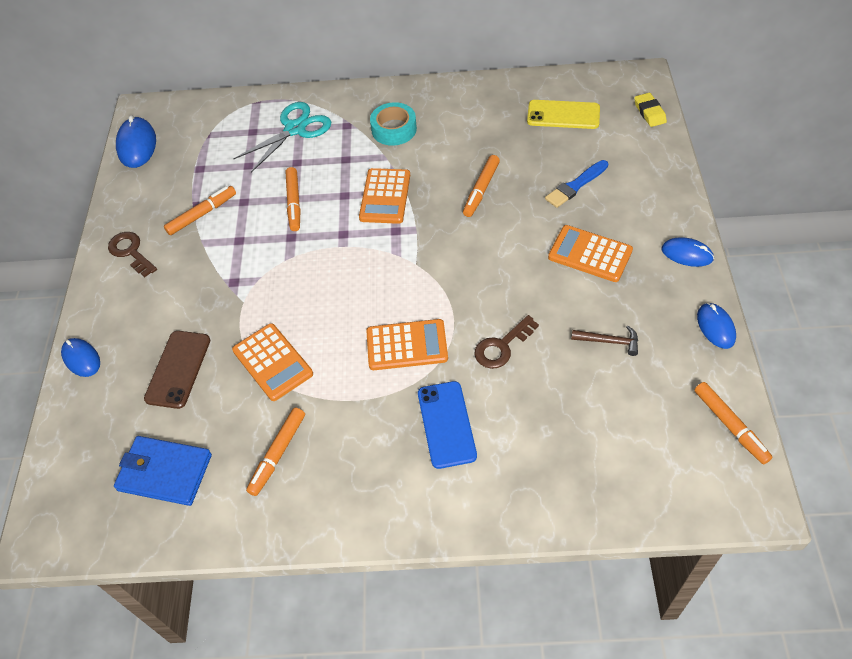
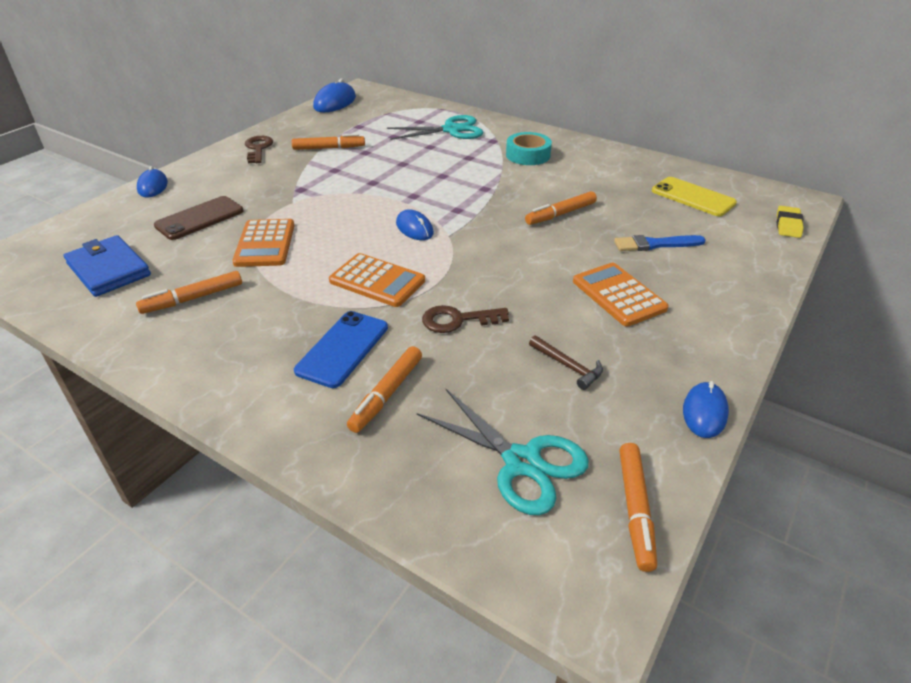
camera: 30 degrees right, 15 degrees down
orange marker [286,167,300,231] -> orange marker moved to [347,346,422,433]
orange calculator [359,168,410,224] -> none
blue mouse [662,237,714,267] -> blue mouse moved to [396,209,434,240]
none -> turquoise scissors [417,389,589,515]

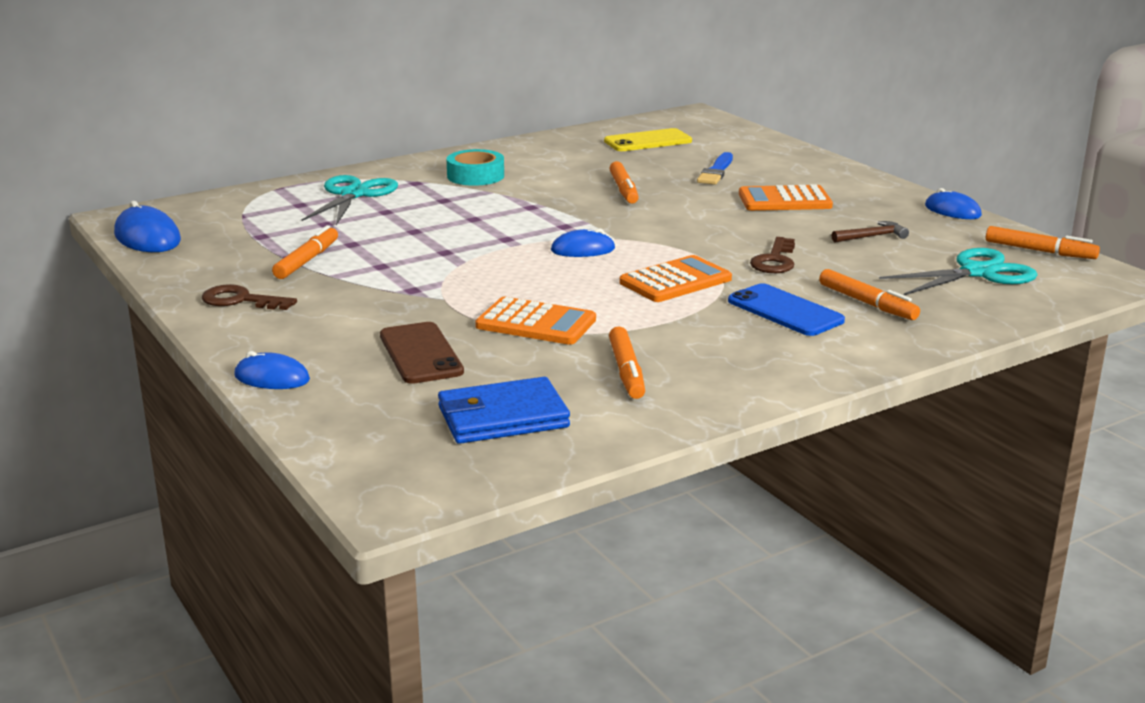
camera: 65 degrees left, 15 degrees down
yellow eraser [777,206,804,238] -> none

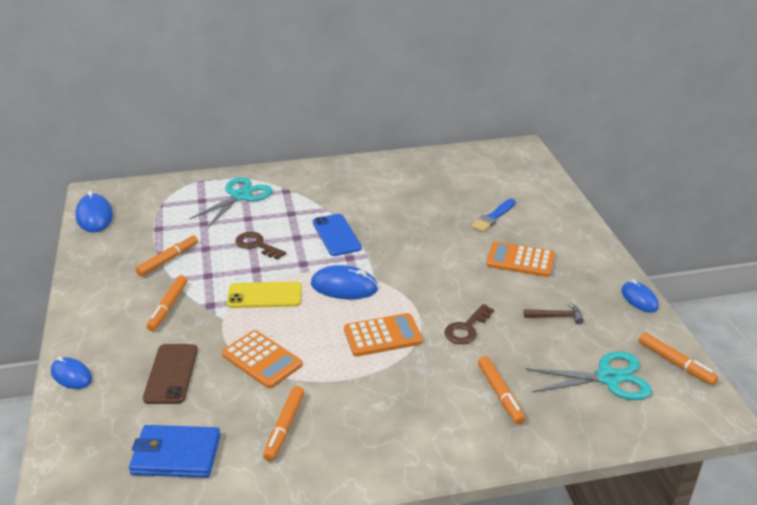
camera: 20 degrees right, 10 degrees up
brown key [202,284,297,310] -> brown key moved to [235,232,286,260]
turquoise tape [446,149,504,186] -> none
blue mouse [551,228,615,257] -> blue mouse [311,265,378,299], size x1.51
yellow phone [604,128,692,151] -> yellow phone moved to [227,282,302,308]
orange marker [609,161,639,204] -> orange marker moved to [146,275,187,331]
blue phone [728,283,845,336] -> blue phone moved to [313,214,362,256]

